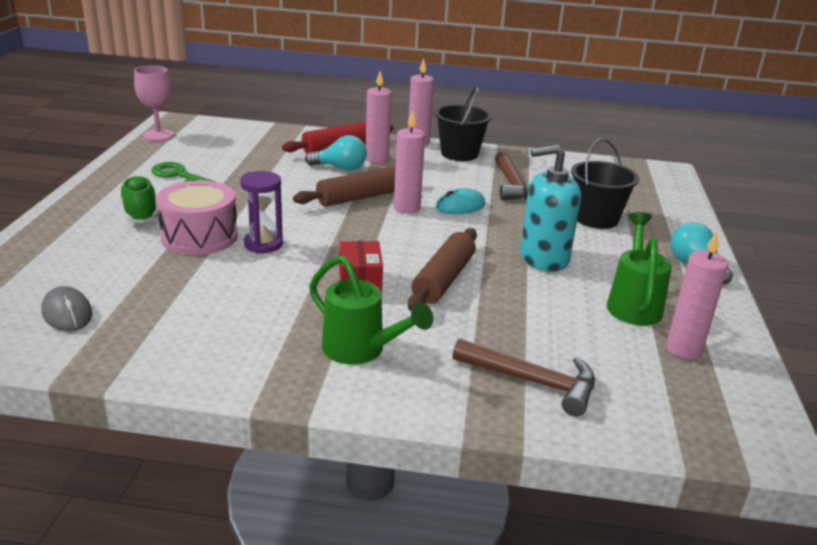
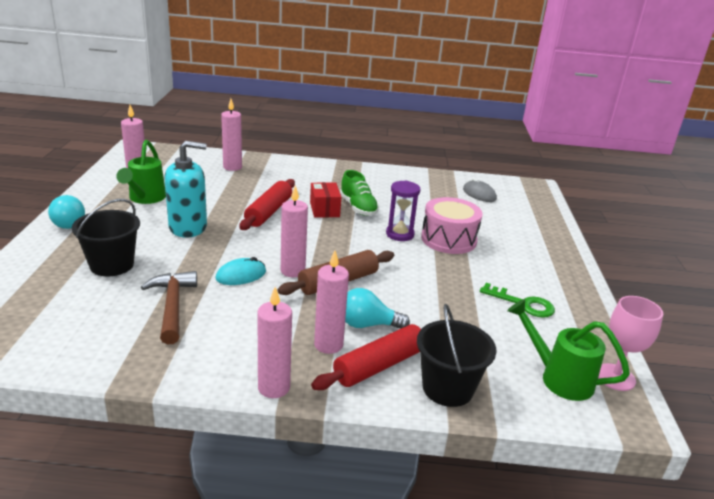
camera: 175 degrees right, 0 degrees up
green shoe [119,175,158,223] -> green shoe moved to [340,170,379,216]
green watering can [309,255,433,365] -> green watering can moved to [507,299,630,401]
brown rolling pin [408,228,477,311] -> red rolling pin [239,179,295,230]
black bucket [435,86,492,161] -> black bucket moved to [417,304,496,407]
brown hammer [452,338,595,416] -> pink candle [221,98,242,171]

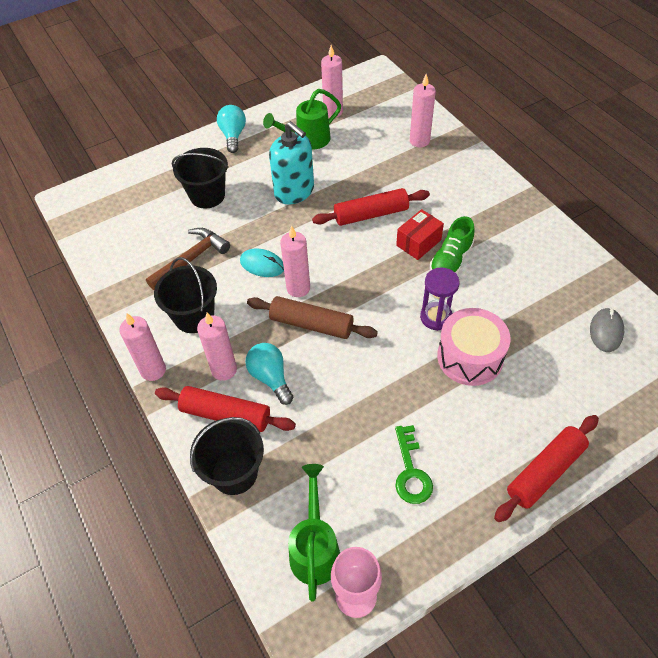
camera: 60 degrees right, 25 degrees up
turquoise light bulb [48,195,85,229] -> turquoise light bulb turned 150 degrees clockwise [217,105,246,153]
none -> black bucket [154,257,217,333]
none -> red rolling pin [494,415,599,522]

